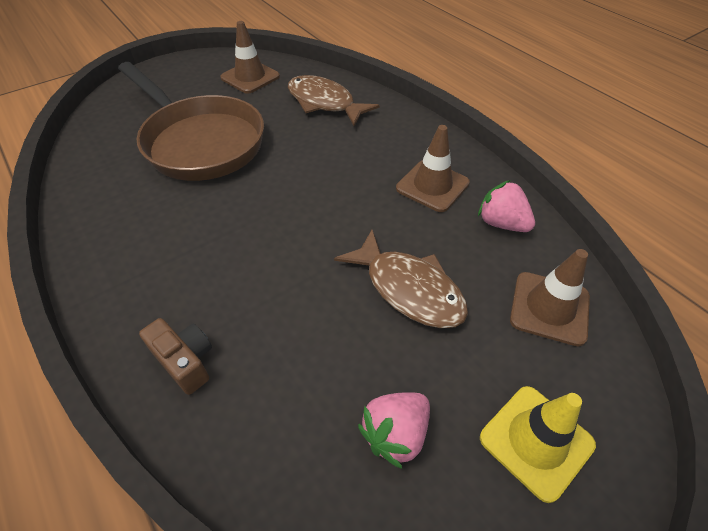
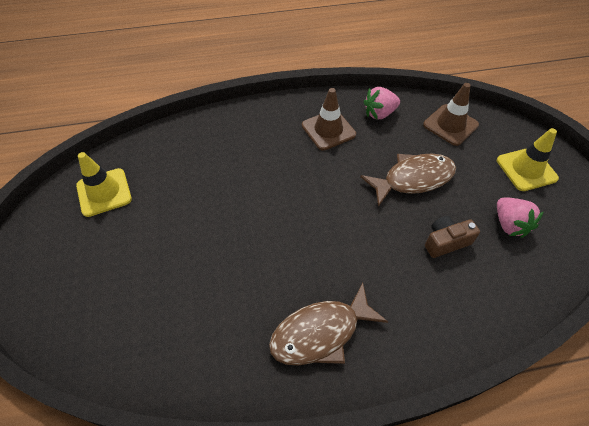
camera: 65 degrees left, 5 degrees up
brown pan [118,62,264,181] -> none
brown camera [139,318,212,395] -> brown camera moved to [425,216,480,258]
brown traffic cone [220,21,280,94] -> yellow traffic cone [76,152,132,217]
brown fish [288,75,380,126] -> brown fish moved to [269,283,388,365]

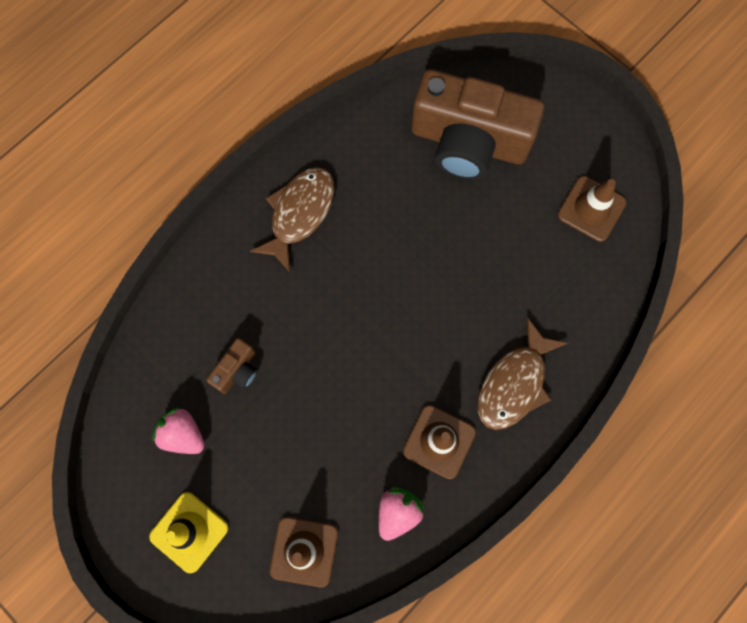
camera: 145 degrees right, 20 degrees up
yellow traffic cone [76,152,132,217] -> brown traffic cone [558,176,627,242]
brown fish [360,154,456,207] -> brown fish moved to [478,317,568,430]
none -> brown camera [411,69,545,180]

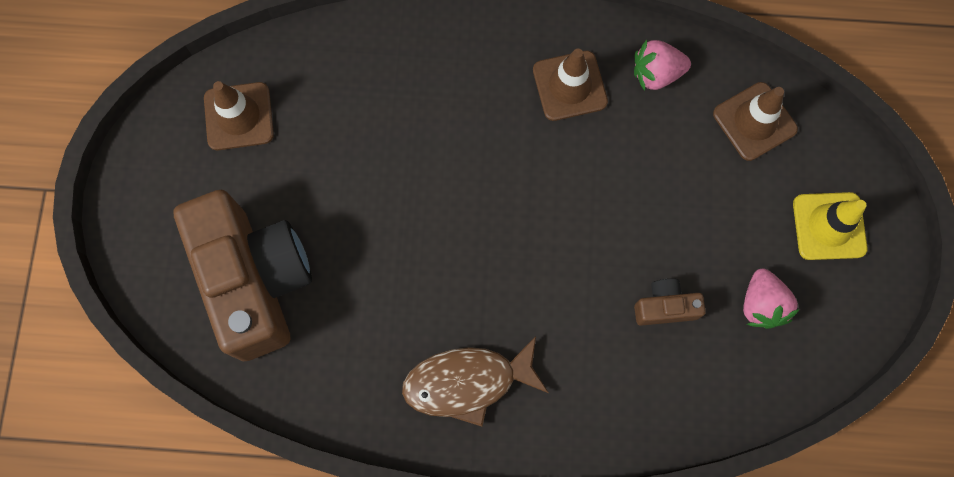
camera: 130 degrees left, 0 degrees up
brown fish [478,317,568,430] -> none

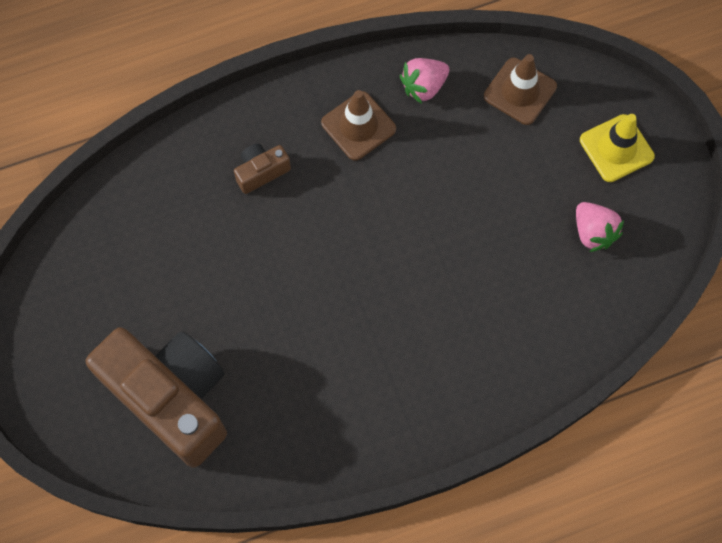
camera: 25 degrees left, 5 degrees down
brown traffic cone [204,81,274,150] -> none
brown fish [402,336,549,427] -> none
brown camera [634,279,706,326] -> brown camera moved to [234,143,291,194]

